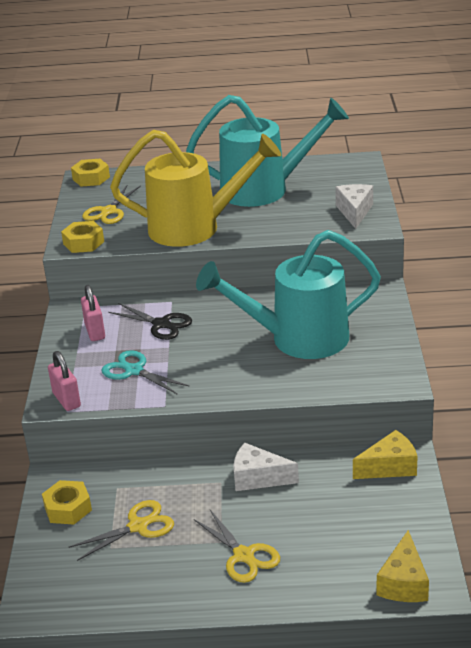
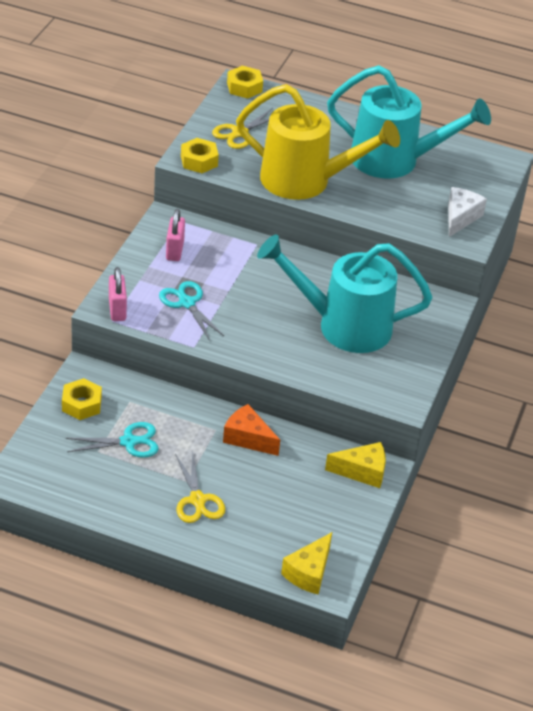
camera: 15 degrees right, 10 degrees up
yellow scissors [69,500,174,561] -> turquoise scissors [65,422,159,458]
black scissors [108,303,192,340] -> none
white cheese [233,443,299,491] -> orange cheese [223,404,280,456]

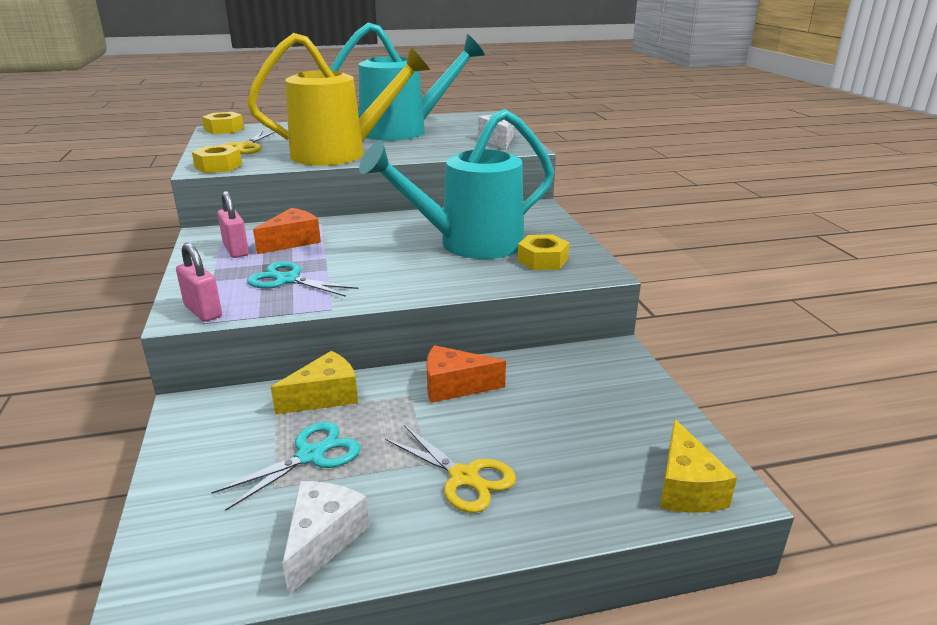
camera: 30 degrees left, 15 degrees down
yellow nut [62,378,102,420] -> yellow nut moved to [517,234,569,270]
yellow cheese [325,442,386,488] -> yellow cheese moved to [271,351,358,415]
none -> orange cheese [253,208,321,254]
none -> white cheese [282,481,369,596]

